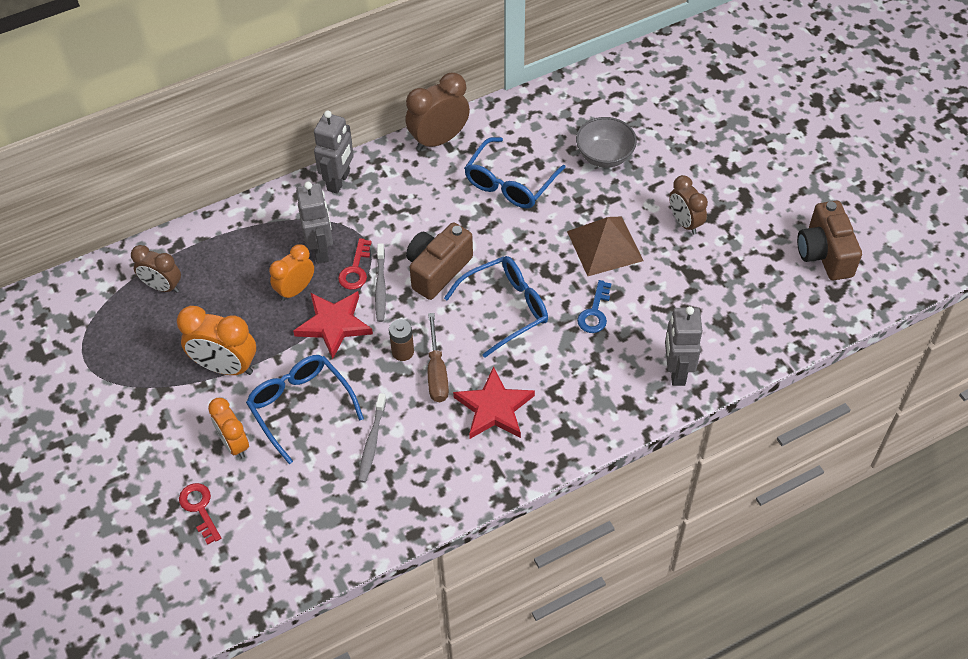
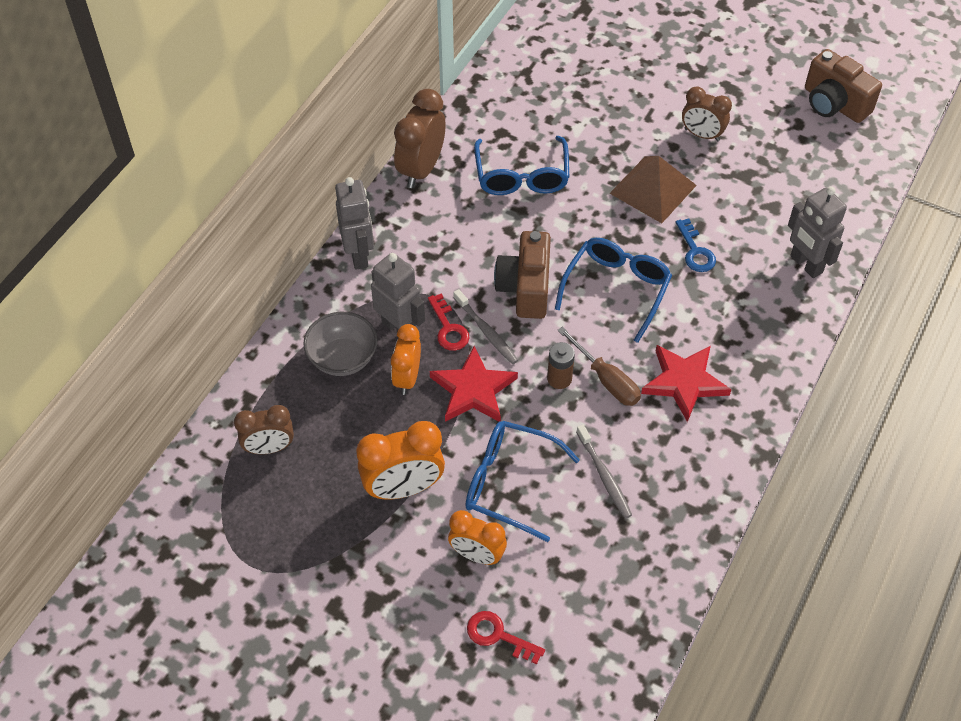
camera: 35 degrees left, 0 degrees up
grey bowl [576,117,637,168] -> grey bowl moved to [303,312,378,376]

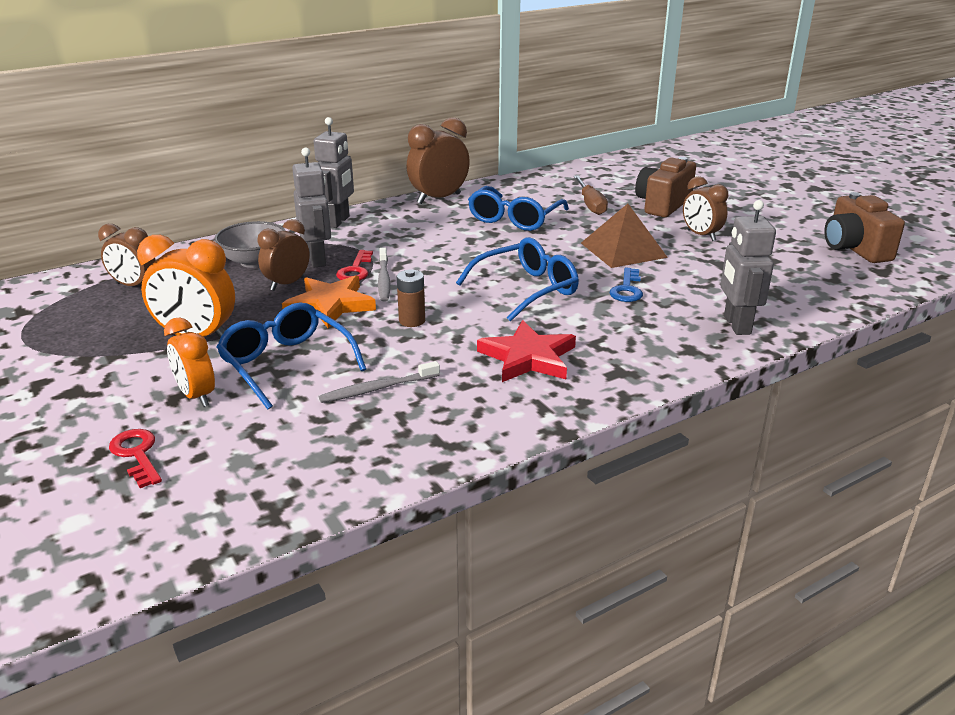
camera: 30 degrees right, 25 degrees down
orange clock [391,324,421,395] -> brown clock [257,219,310,291]
red star [430,346,518,422] -> orange star [282,275,376,328]
brown camera [494,231,551,319] -> brown camera moved to [635,157,696,217]
brown screwdriver [557,326,641,406] -> brown screwdriver moved to [573,175,608,215]
grey toothbrush [576,425,632,519] -> grey toothbrush turned 60 degrees clockwise [319,361,440,403]

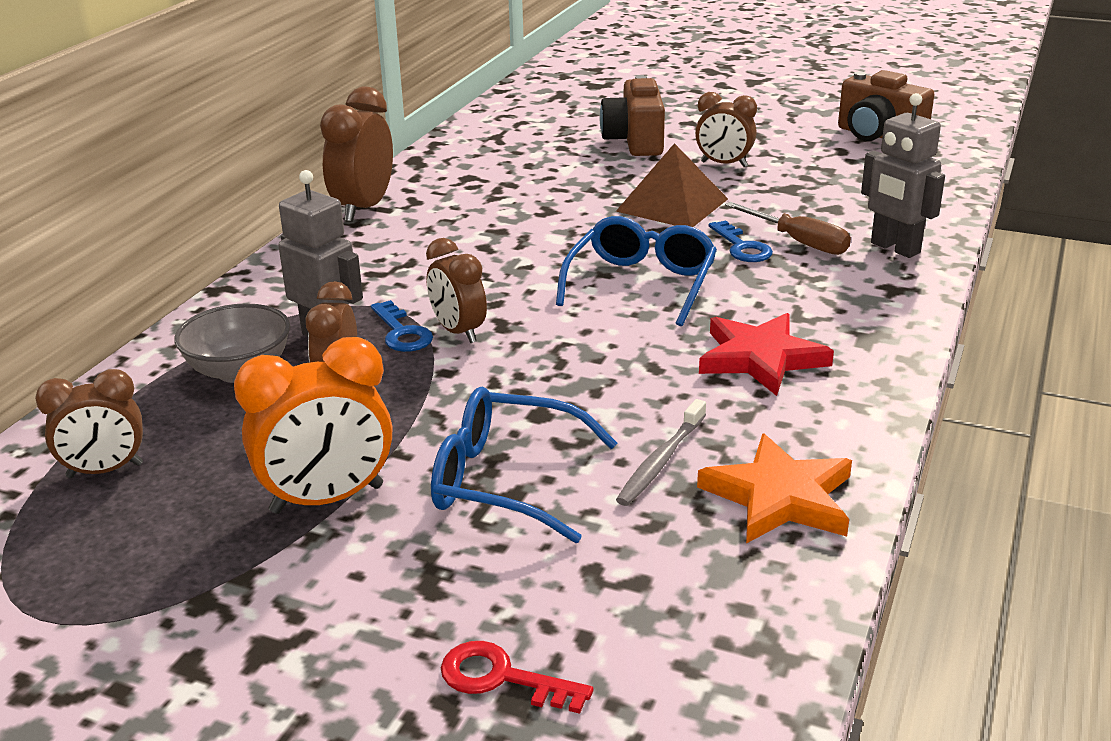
camera: 35 degrees left, 0 degrees up
orange clock [164,317,215,407] -> none
orange star [282,275,376,328] -> orange star moved to [697,433,852,544]
grey robot [314,117,354,228] -> none
red key [336,250,373,281] -> blue key [371,300,433,352]
grey toothbrush [378,248,390,301] -> brown clock [426,238,487,343]
brown battery [397,269,425,327] -> none
blue glasses [468,186,569,231] -> none
brown screwdriver [573,175,608,215] -> brown screwdriver moved to [725,202,851,255]

